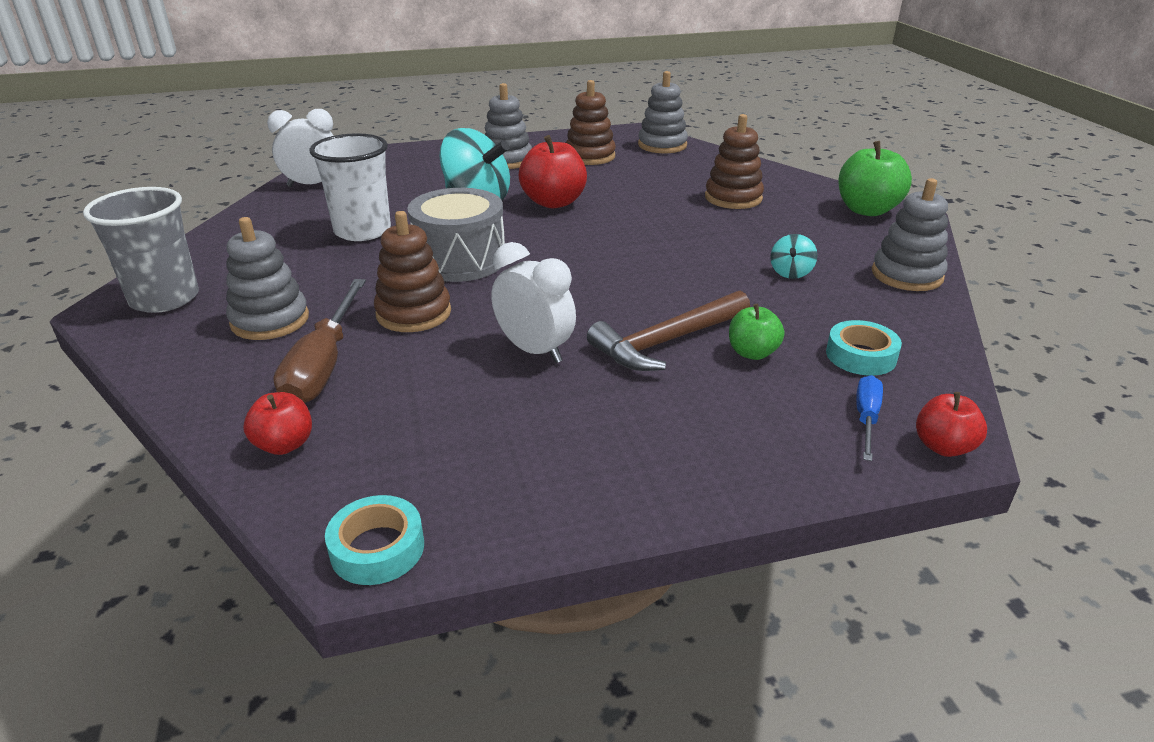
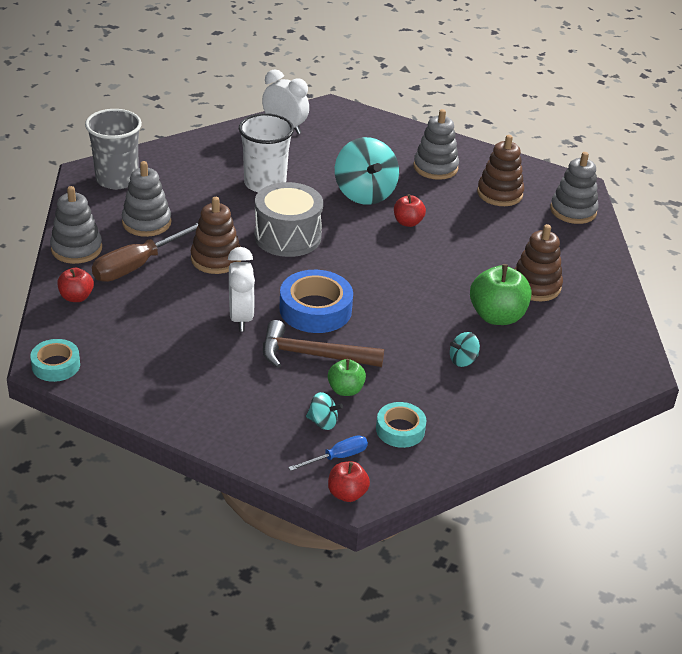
camera: 40 degrees right, 5 degrees up
red apple [519,135,587,208] -> red apple [394,194,426,227], size x0.58
green apple [838,141,912,216] -> green apple moved to [470,264,531,325]
grey stacking toy [872,178,948,291] -> grey stacking toy moved to [50,186,102,264]
none -> blue tape [279,270,353,333]
none -> turquoise spinning top [306,392,343,430]

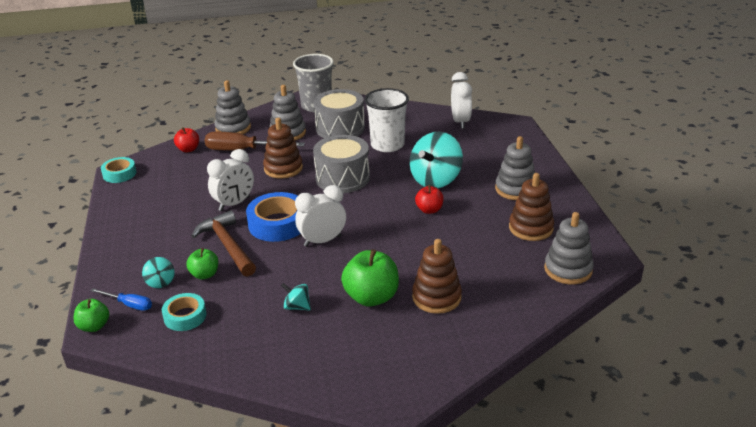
camera: 55 degrees right, 5 degrees down
red apple [328,461,370,502] -> green apple [73,299,109,332]
none -> white clock [295,185,346,247]
none -> grey drum [314,89,365,138]

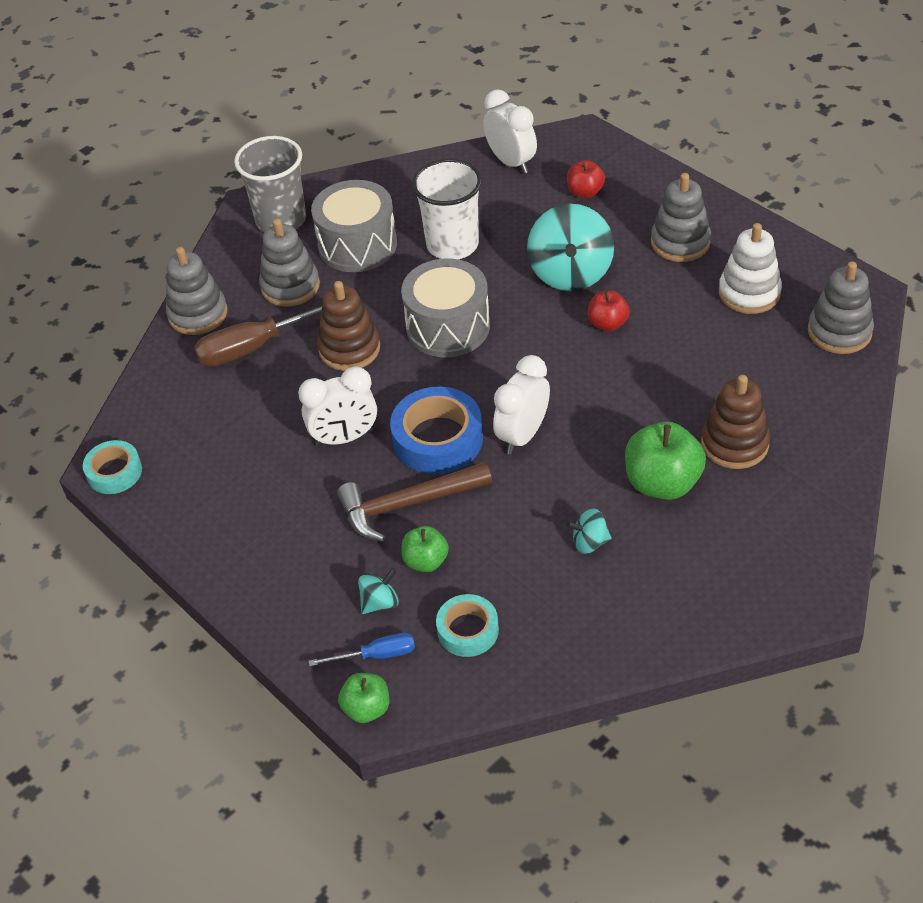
camera: 30 degrees left, 15 degrees up
turquoise spinning top [142,257,175,288] -> turquoise spinning top turned 75 degrees counterclockwise [358,568,399,614]
red apple [174,127,199,152] -> red apple moved to [567,160,605,198]
brown hammer [191,210,256,277] -> brown hammer turned 45 degrees counterclockwise [337,462,492,542]
white clock [207,149,254,211] -> white clock turned 60 degrees clockwise [298,366,377,447]
brown stacking toy [509,173,554,241] -> white stacking toy [719,223,782,314]

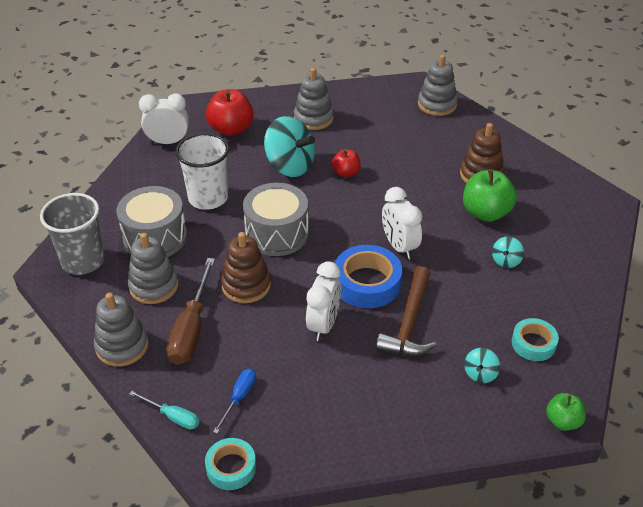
camera: 60 degrees left, 5 degrees down
blue screwdriver [309,633,415,666] -> blue screwdriver moved to [213,369,256,434]
turquoise spinning top [358,568,399,614] -> turquoise spinning top turned 150 degrees counterclockwise [464,348,500,383]
green apple [402,526,449,572] -> none
red apple [567,160,605,198] -> red apple [206,89,254,136], size x1.73
white stacking toy [719,223,782,314] -> none
none -> turquoise screwdriver [129,391,199,430]

